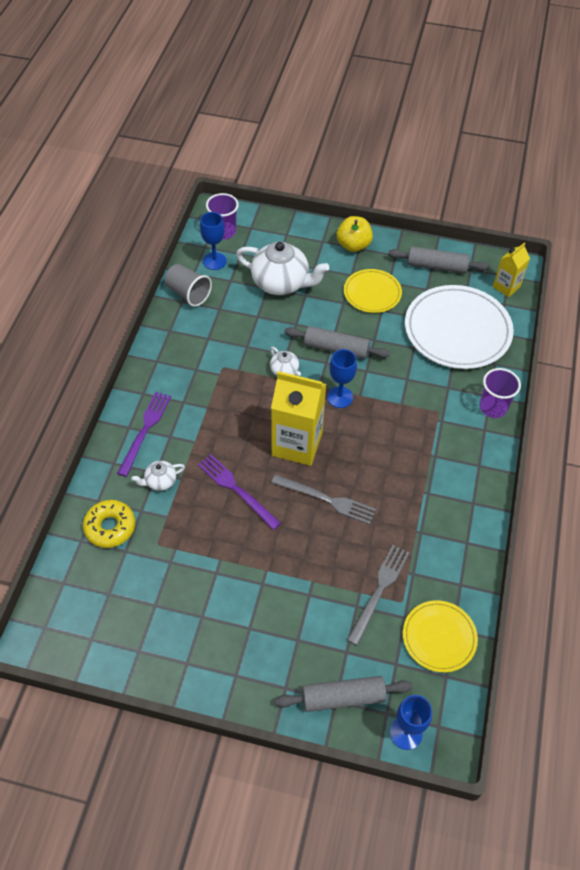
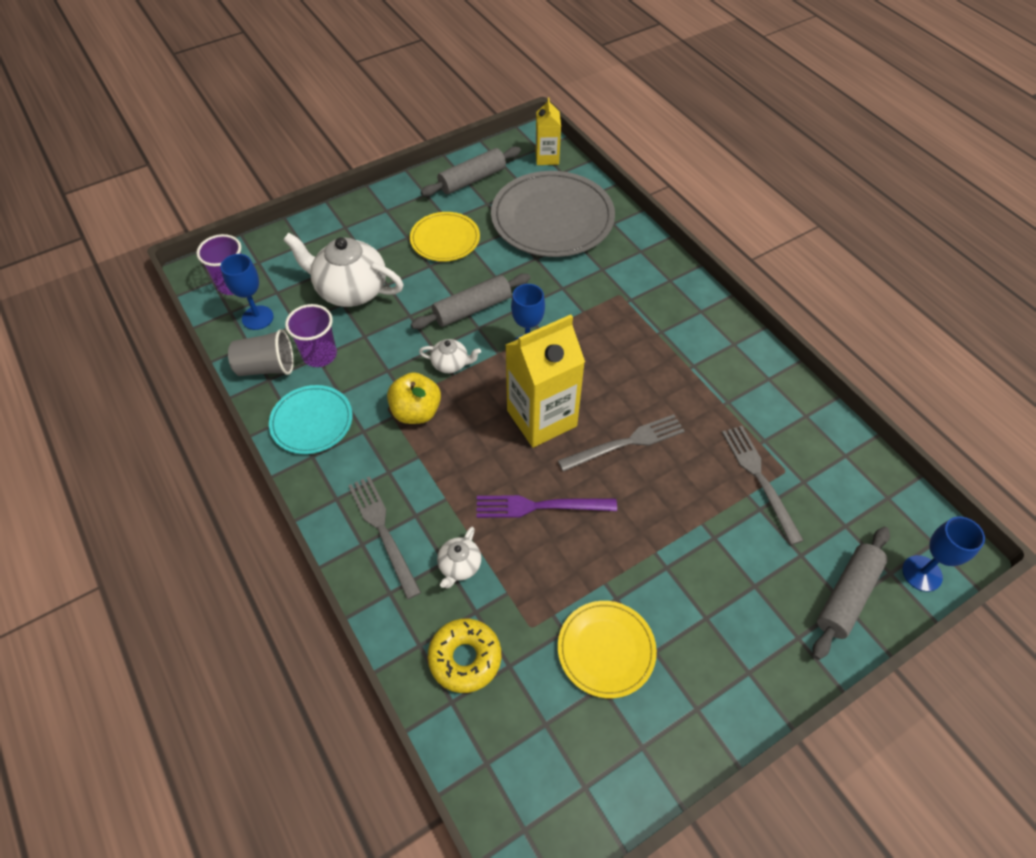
camera: 45 degrees left, 0 degrees up
purple fork [117,392,171,477] -> grey fork [348,476,421,599]
white teapot [236,241,329,295] -> white teapot turned 135 degrees counterclockwise [283,233,403,307]
yellow apple [337,216,373,252] -> yellow apple moved to [387,372,441,424]
yellow plate [403,600,478,673] -> yellow plate moved to [558,601,657,698]
white plate [405,285,514,369] -> grey plate [491,171,615,257]
purple cup [480,368,521,418] -> purple cup moved to [285,304,337,367]
none -> turquoise plate [269,385,353,454]

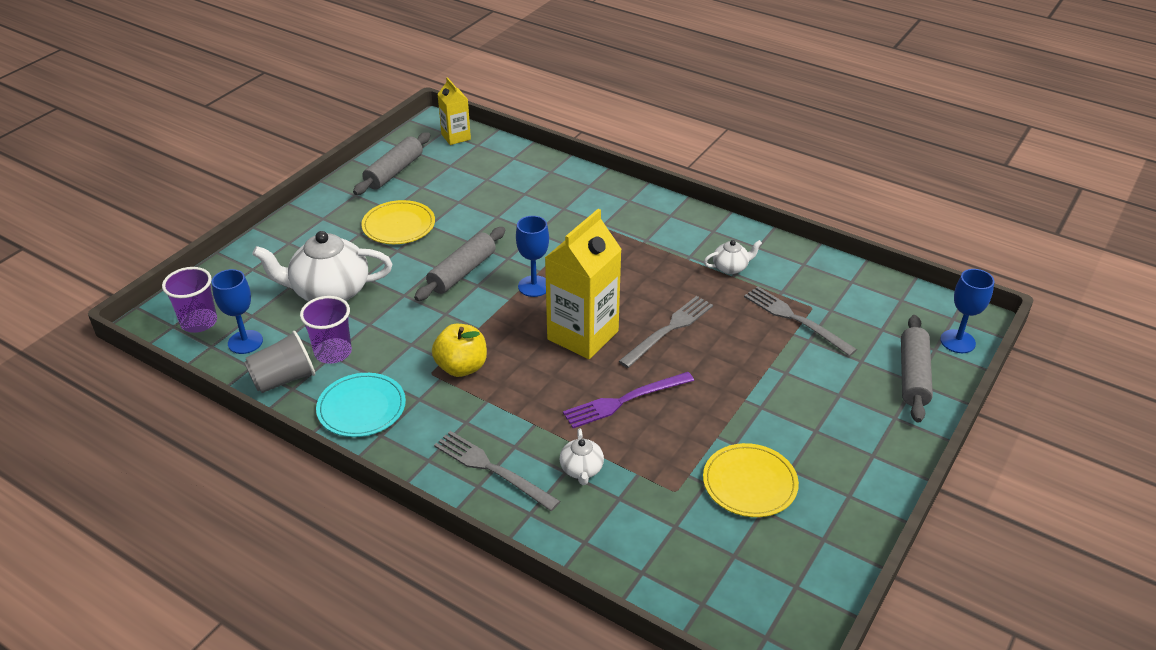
camera: 25 degrees left, 15 degrees down
white teapot [419,339,481,373] -> white teapot moved to [704,240,762,274]
yellow donut [428,619,501,693] -> none
grey plate [491,171,615,257] -> none

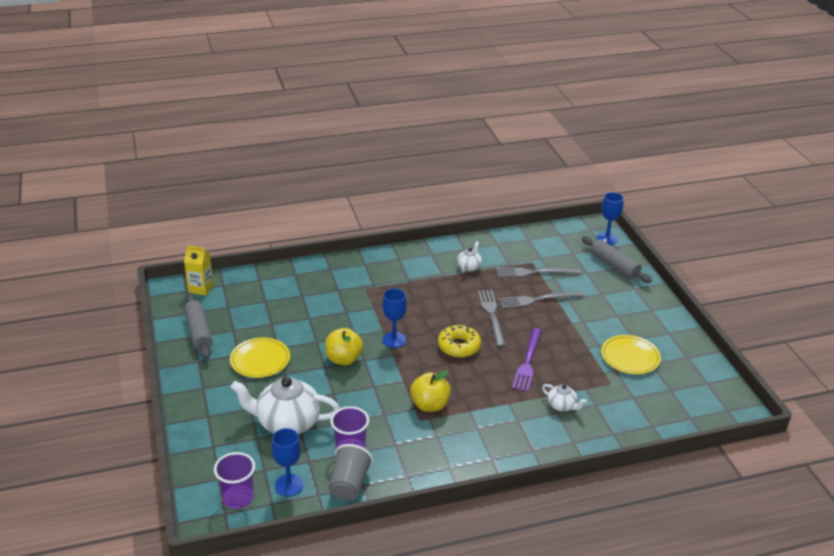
camera: 50 degrees left, 5 degrees down
white teapot [252,231,392,301] -> white teapot turned 60 degrees clockwise [231,377,340,434]
turquoise plate [316,373,406,437] -> none
grey rolling pin [414,227,505,301] -> yellow apple [325,328,363,365]
grey fork [434,431,560,511] -> grey fork moved to [498,291,584,309]
yellow carton [545,209,622,359] -> yellow donut [438,325,481,358]

